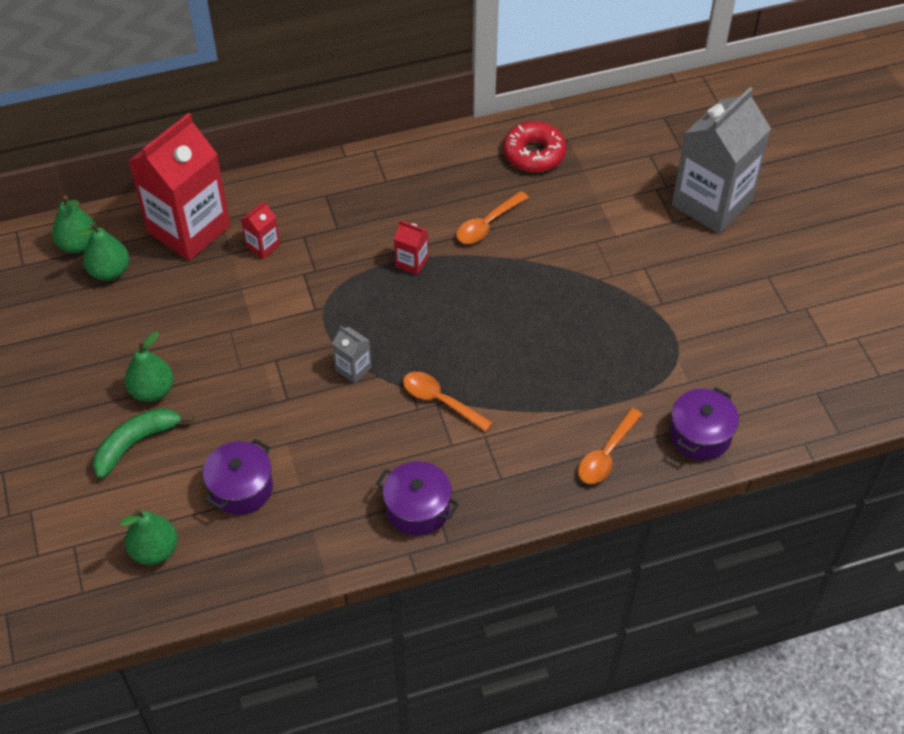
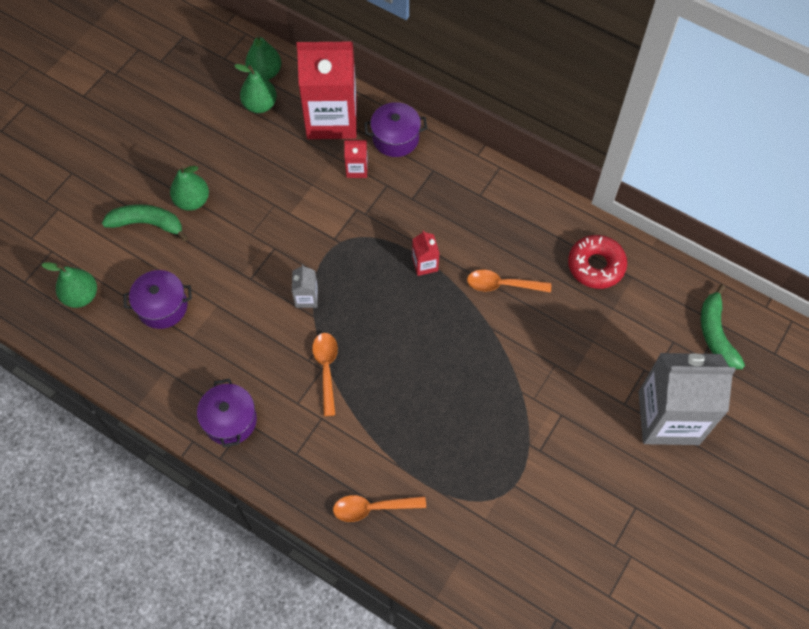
camera: 50 degrees right, 10 degrees up
purple pot [670,387,739,460] -> purple pot moved to [364,102,427,157]
none -> green banana [701,284,745,369]

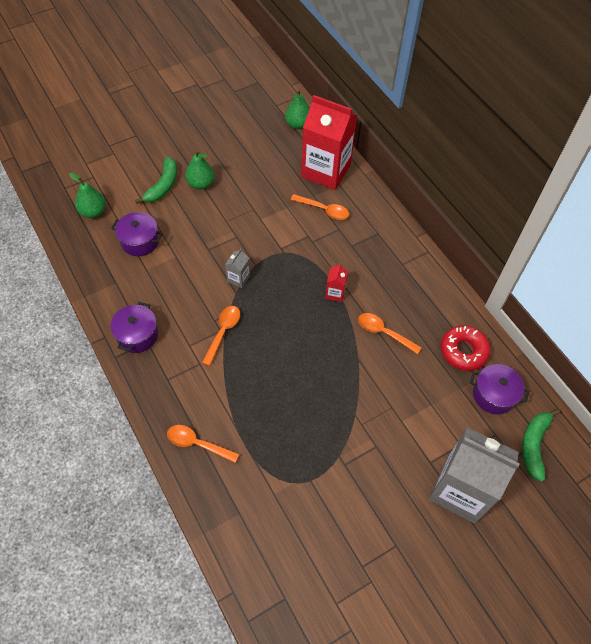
camera: 25 degrees right, 5 degrees down
green banana [102,204,188,241] -> green banana turned 75 degrees clockwise [135,157,177,204]
green pear [234,64,277,113] -> none
red carton [344,140,368,178] -> orange spoon [291,194,349,220]
purple pot [364,102,427,157] -> purple pot moved to [470,364,529,415]

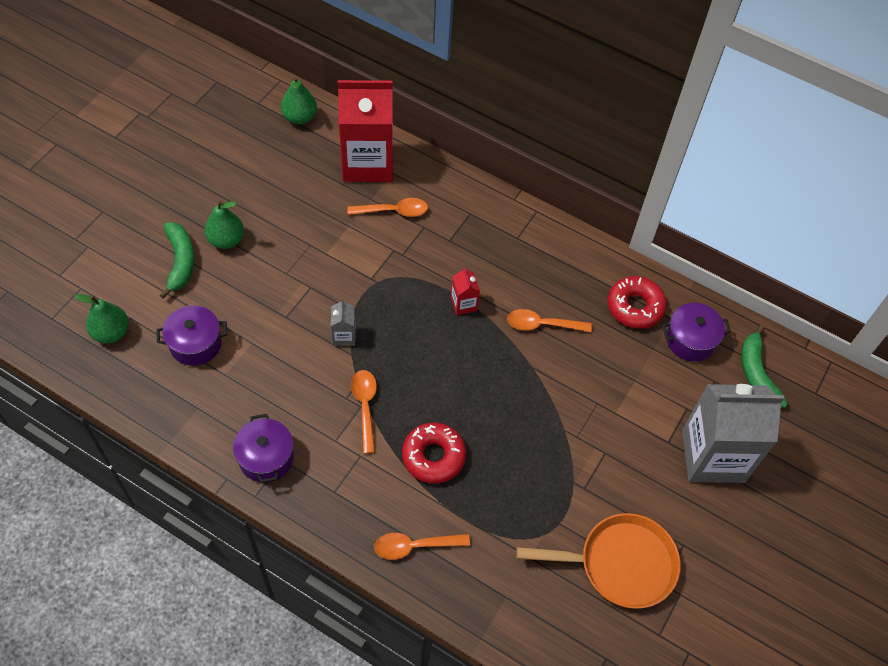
camera: 30 degrees left, 0 degrees up
none -> red donut [402,422,466,484]
none -> orange pan [516,513,681,609]

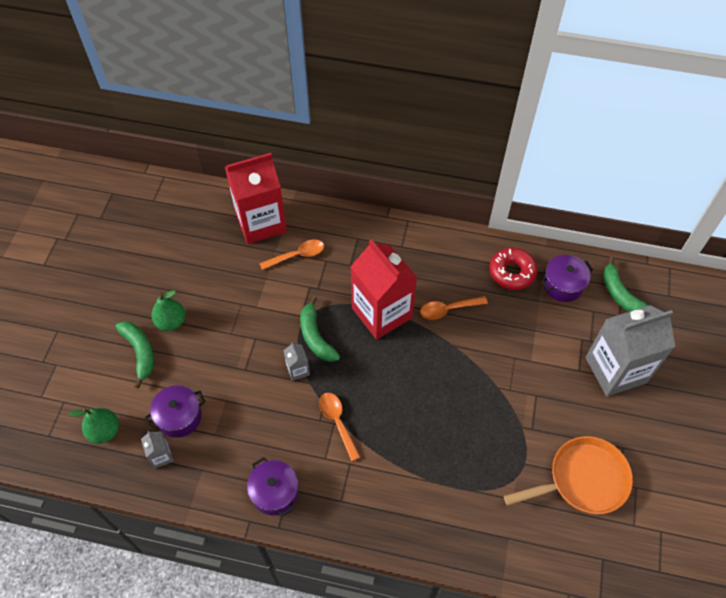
camera: 15 degrees left, 0 degrees up
green pear [281,76,317,125] -> none
orange spoon [374,533,470,560] -> none
red donut [402,422,466,484] -> none
red carton [451,267,480,315] -> red carton [351,239,417,340], size x2.44
none -> grey carton [141,431,174,469]
none -> green banana [300,296,340,362]

